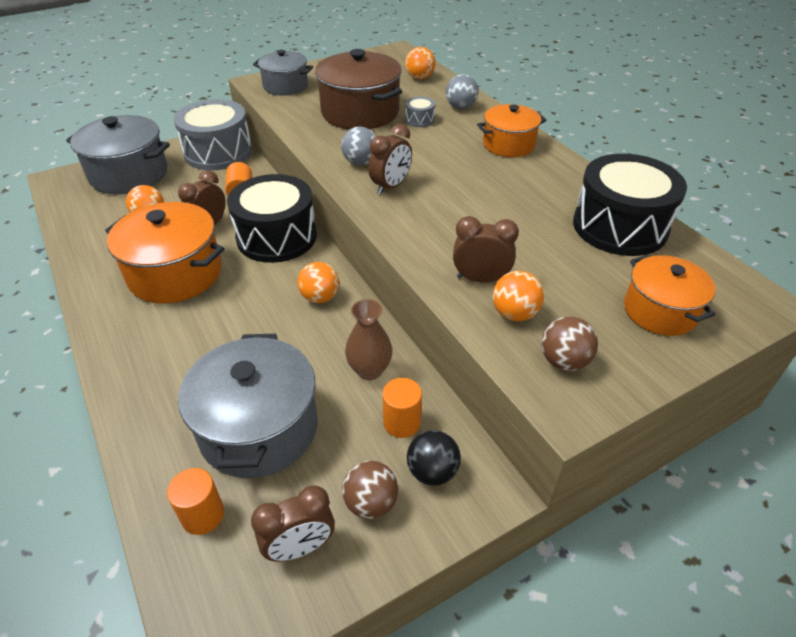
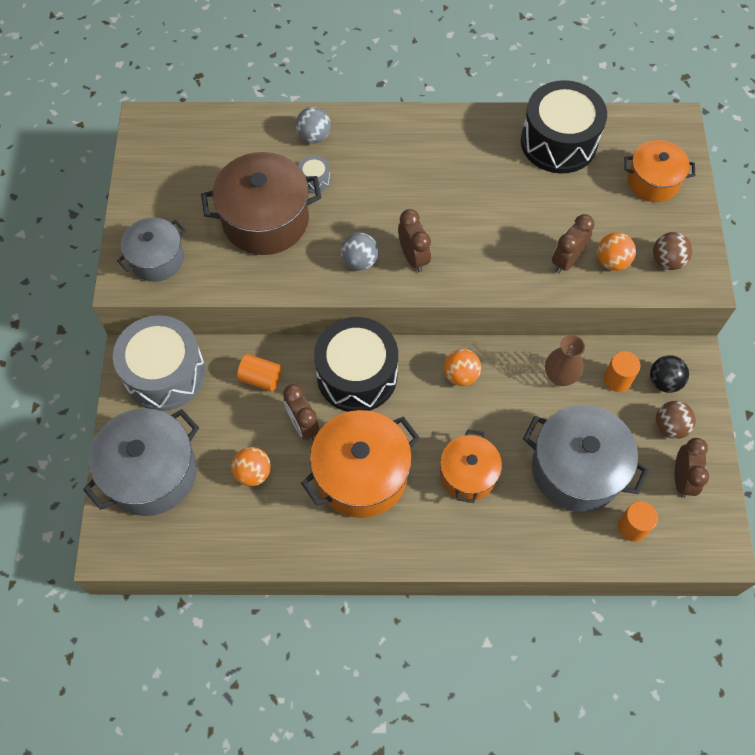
camera: 60 degrees left, 20 degrees up
orange ball [405,47,436,80] -> none
orange pot [477,104,546,157] -> orange pot moved to [440,430,502,503]

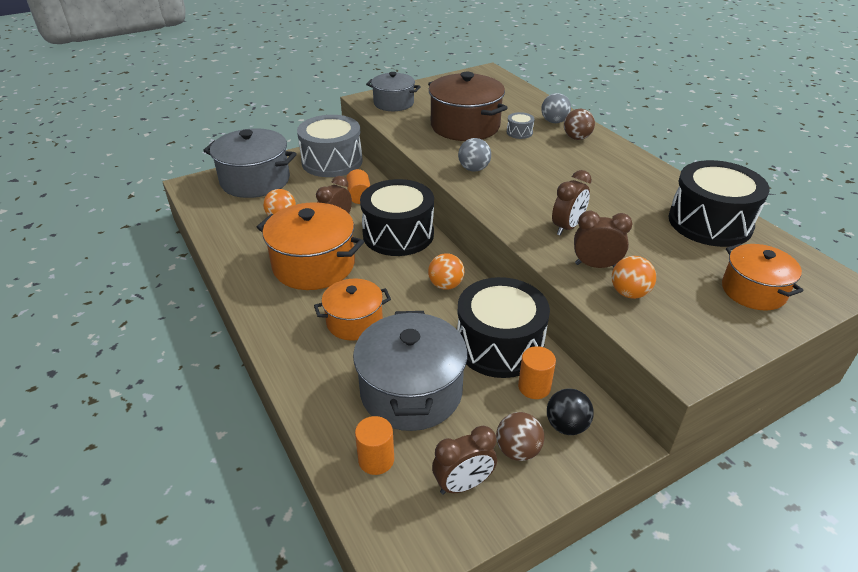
camera: 60 degrees right, 25 degrees down
brown clock [398,209,431,272] -> brown clock moved to [552,170,592,236]
brown vase [545,335,585,386] -> black drum [457,277,550,378]
brown ball [653,232,692,270] -> brown ball moved to [564,109,595,140]

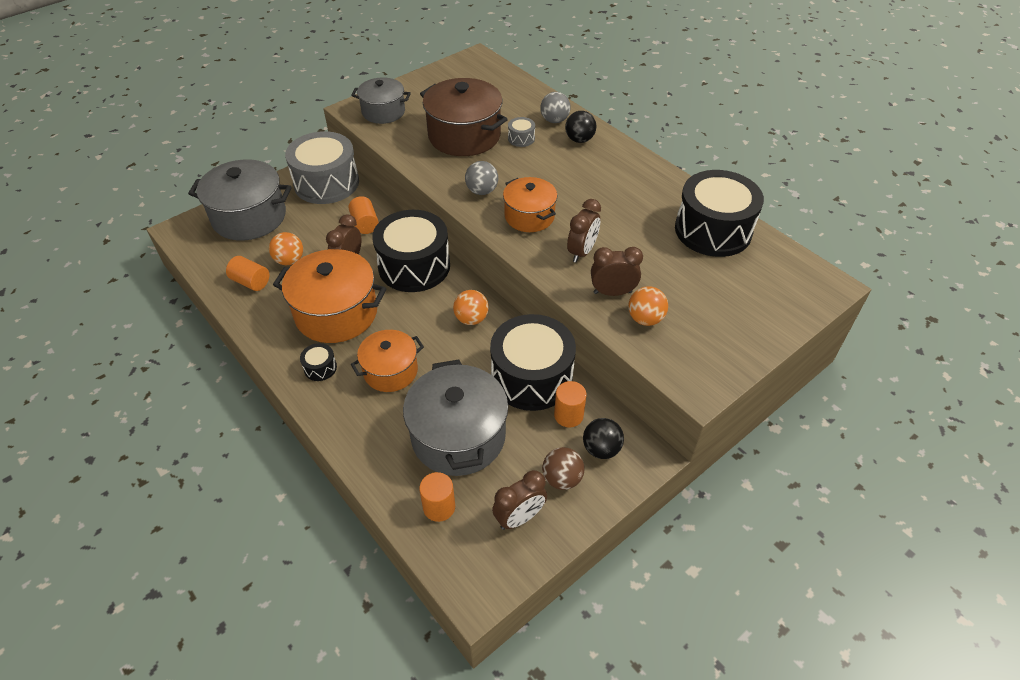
camera: 10 degrees left, 10 degrees up
brown ball [564,109,595,140] -> black ball [565,111,596,143]
orange pot [722,244,803,311] -> orange pot moved to [503,177,557,232]
none -> orange cylinder [226,256,269,291]
none -> black drum [300,343,337,381]

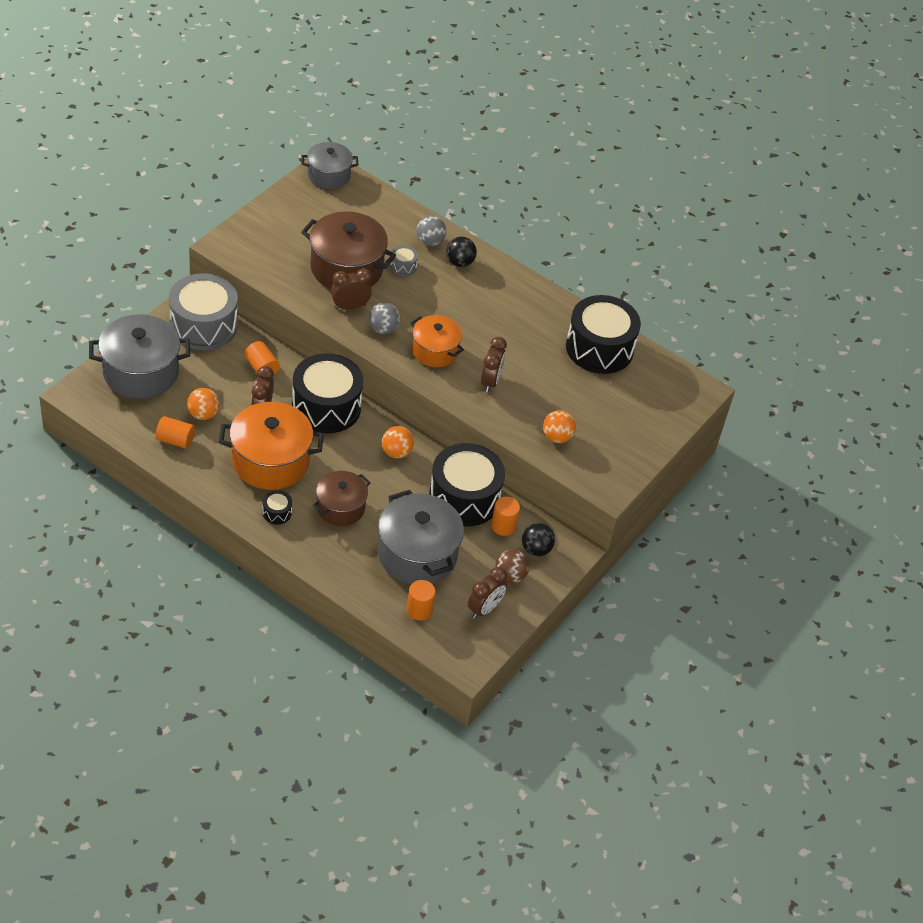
camera: 20 degrees left, 0 degrees up
grey pot [351,77,411,124] -> grey pot moved to [301,142,358,189]
orange pot [351,330,424,392] -> brown pot [313,471,371,526]
brown clock [591,247,643,296] -> brown clock moved to [331,268,372,310]

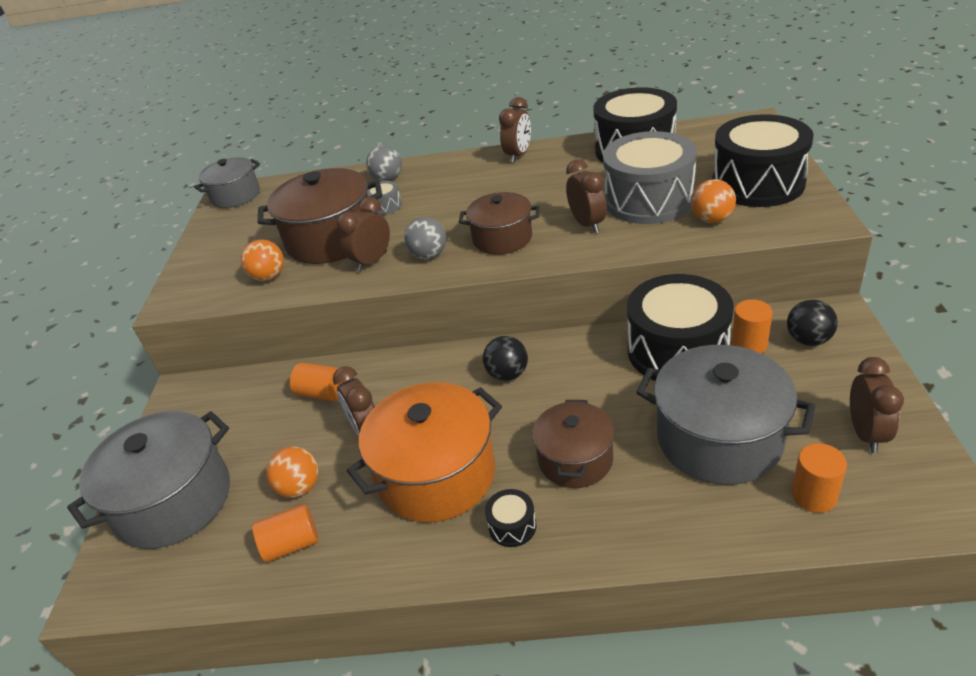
camera: 25 degrees left, 10 degrees down
grey drum [169,273,238,350] -> grey drum moved to [603,131,697,224]
black drum [292,353,363,433] -> black drum moved to [712,114,813,207]
orange ball [382,426,414,458] -> orange ball moved to [241,240,284,281]
orange pot [410,315,464,367] -> brown pot [459,192,540,254]
black ball [446,237,477,267] -> black ball moved to [483,336,528,381]
brown ball [495,550,529,583] -> none
none -> brown clock [499,97,531,163]

